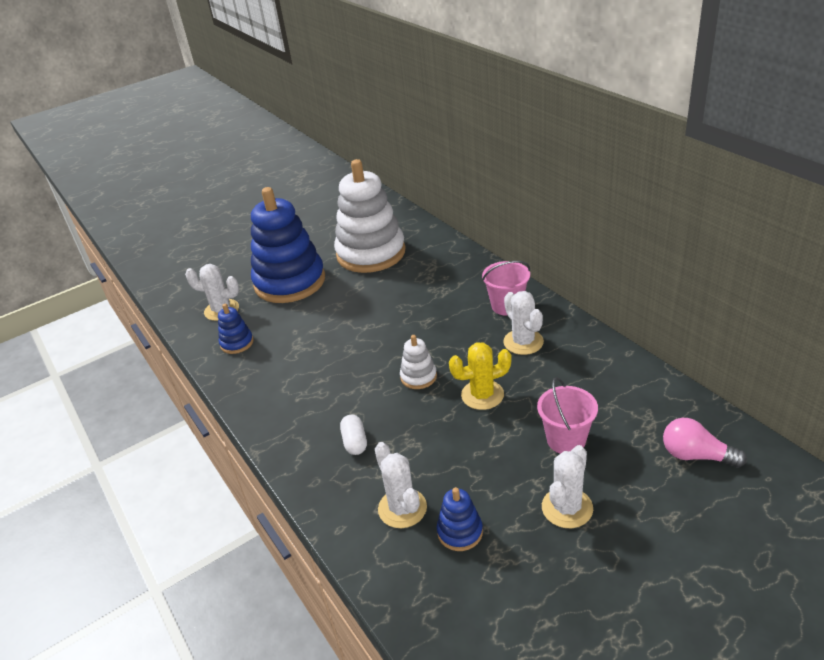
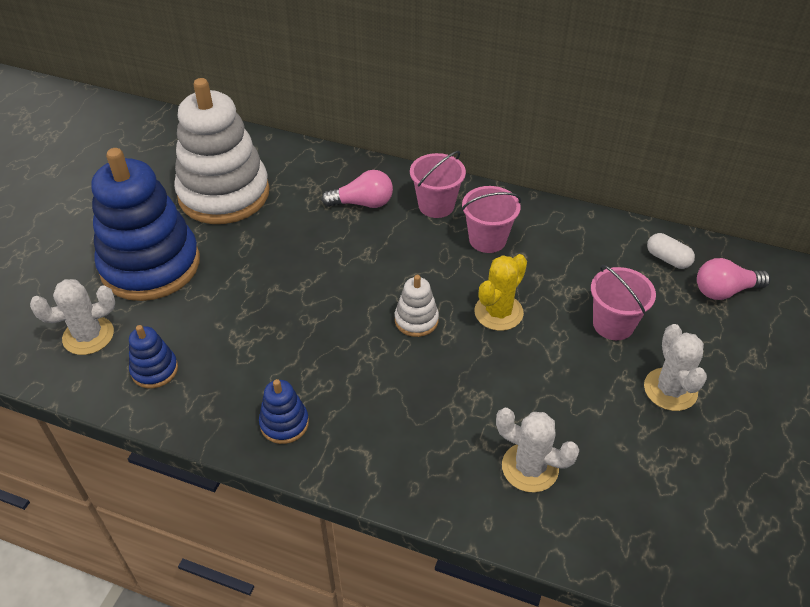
camera: 40 degrees left, 10 degrees up
white capsule [340,414,367,455] -> white capsule moved to [647,233,695,269]
blue stacking toy [437,487,483,551] -> blue stacking toy moved to [259,379,309,444]
white cactus [503,291,544,355] -> pink bucket [462,186,521,253]
none -> pink light bulb [321,170,393,208]

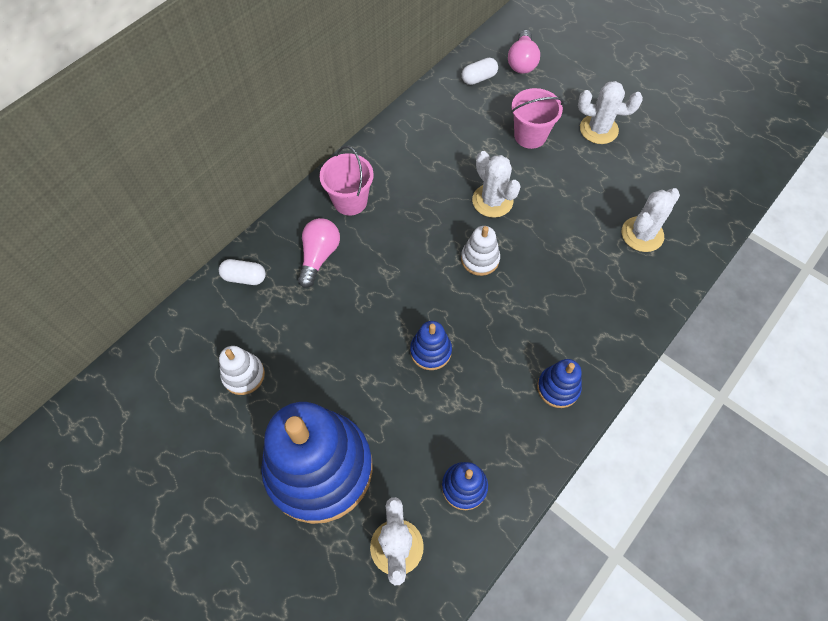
camera: 70 degrees left, 15 degrees up
white stacking toy [174,78,270,224] -> white stacking toy [219,346,265,395], size x0.42
pink bucket [462,186,521,253] -> none
yellow cactus [474,254,527,331] -> white cactus [472,151,521,218]
none -> white capsule [219,259,266,285]
none -> blue stacking toy [410,321,452,370]

